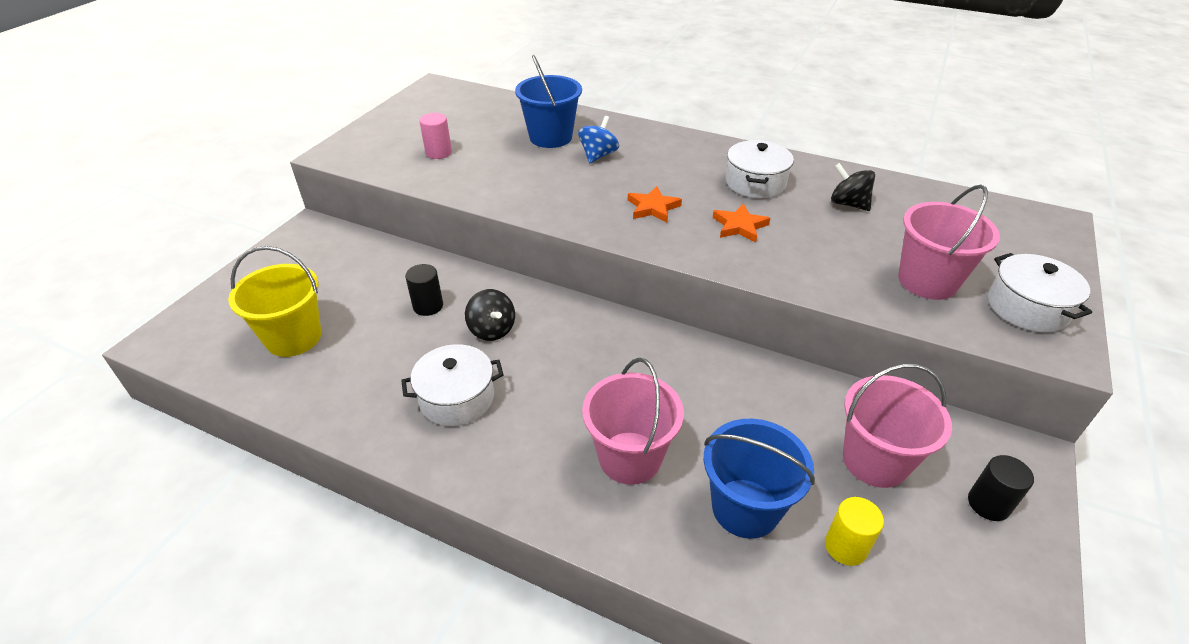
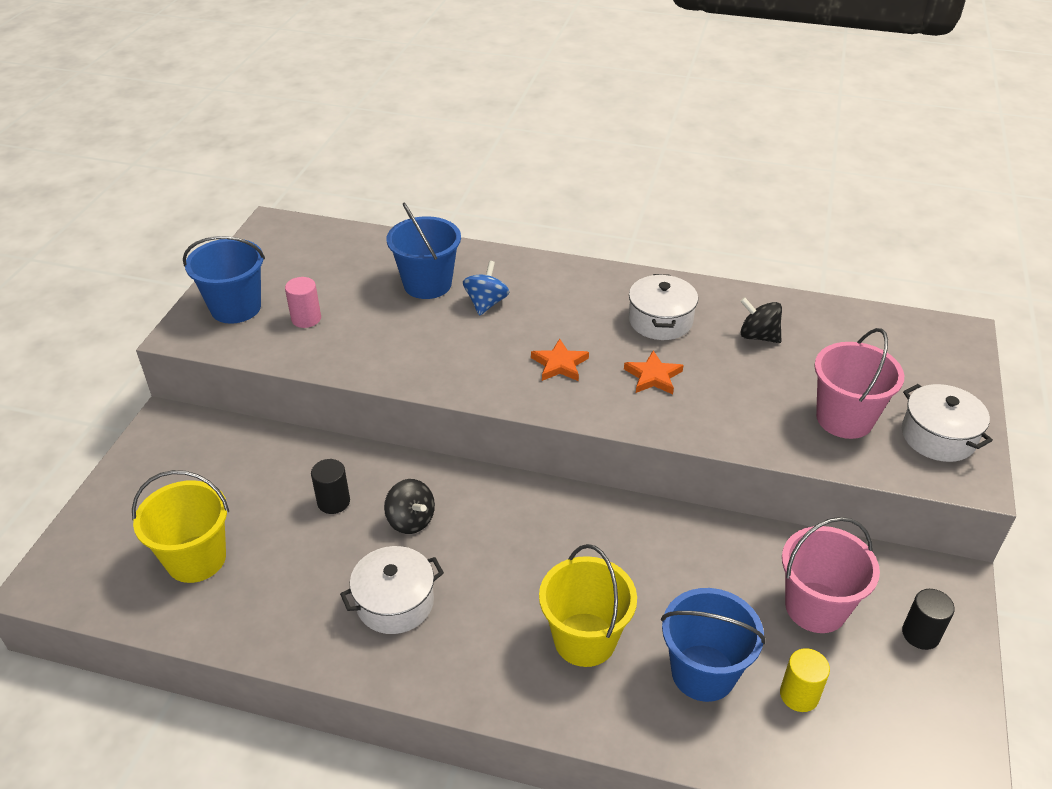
camera: 10 degrees left, 0 degrees up
pink bucket [582,358,684,485] -> yellow bucket [539,544,637,667]
none -> blue bucket [183,236,265,324]

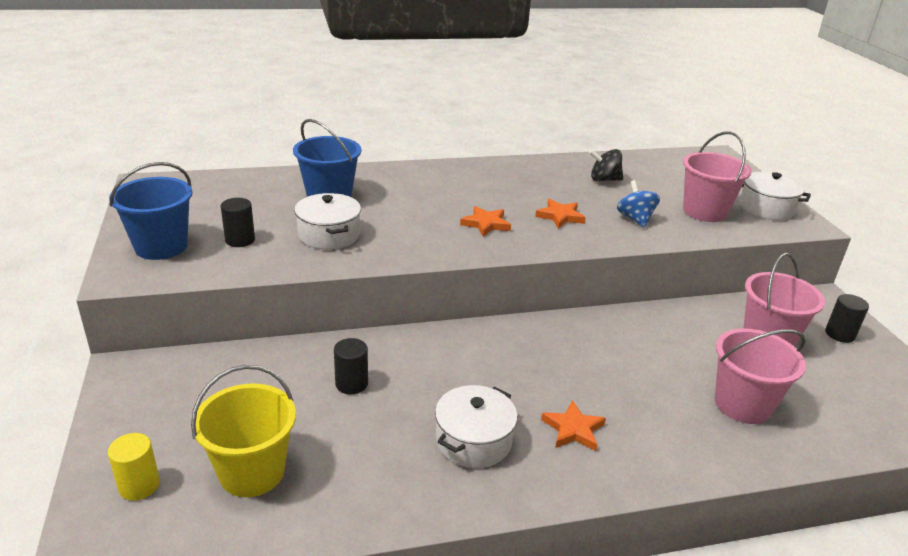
camera: 30 degrees left, 10 degrees down
pink cylinder [285,277,321,328] -> black cylinder [221,198,255,247]
black spinning top [384,479,435,534] -> none
blue spinning top [463,261,510,316] -> blue spinning top moved to [617,180,660,227]
yellow bucket [539,544,637,667] -> none
white pot [629,274,698,340] -> white pot moved to [294,193,361,250]
blue bucket [661,588,766,702] -> pink bucket [715,328,806,424]
yellow cylinder [780,648,830,712] -> yellow cylinder moved to [108,433,160,501]
none -> orange star [541,400,606,451]

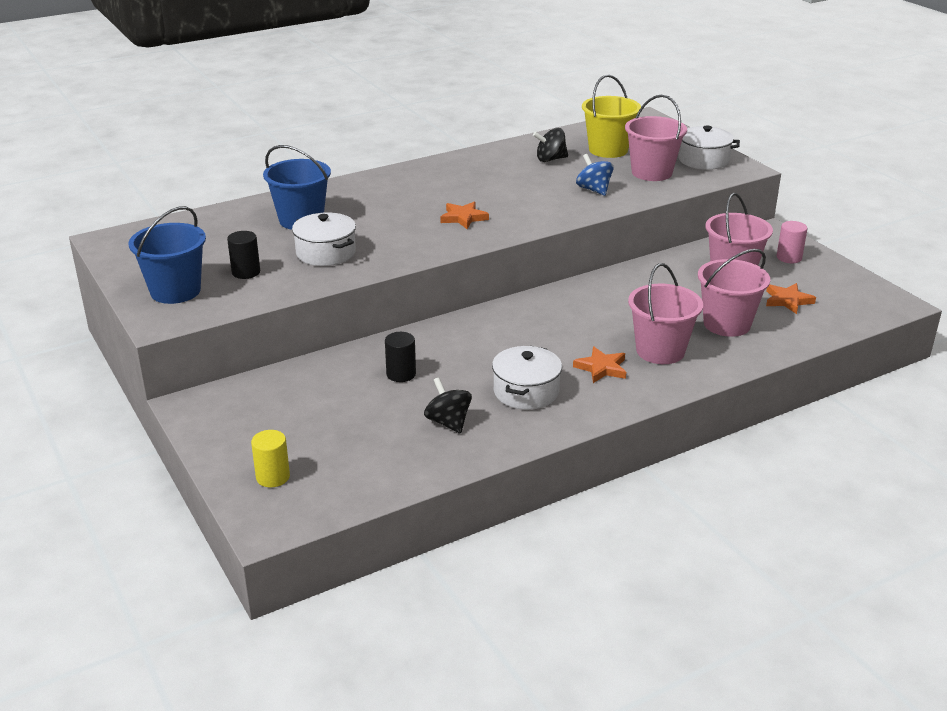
camera: 15 degrees left, 0 degrees up
yellow bucket [191,365,296,497] -> yellow bucket moved to [582,74,641,158]
orange star [535,199,586,229] -> orange star moved to [766,283,816,314]
black cylinder [825,294,869,343] -> pink cylinder [777,221,807,263]
none -> black spinning top [424,377,472,434]
none -> pink bucket [628,263,703,364]

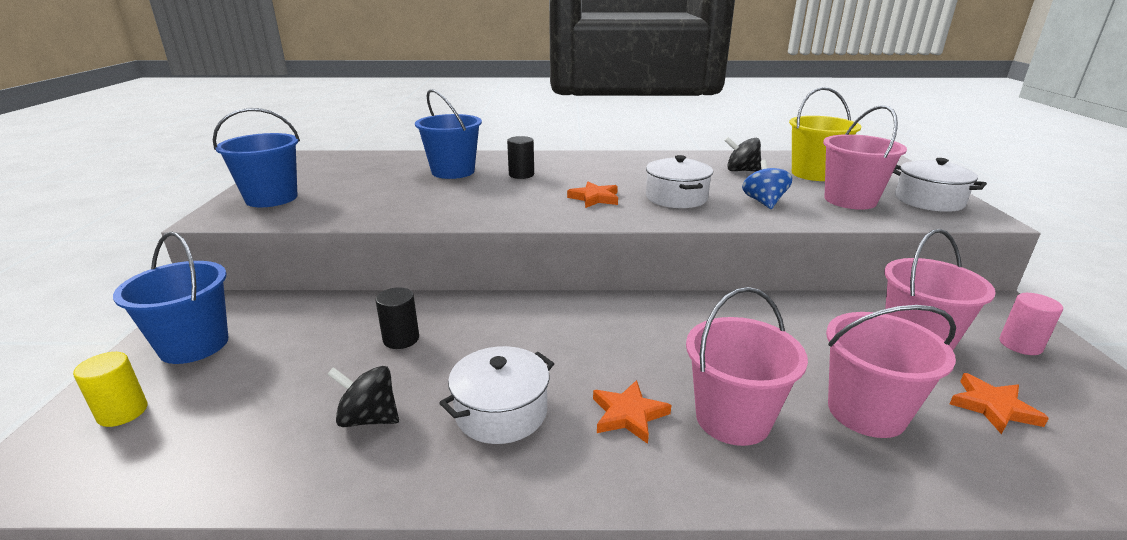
camera: 30 degrees right, 5 degrees down
black cylinder [227,231,260,279] -> black cylinder moved to [507,136,534,179]
white pot [292,212,356,266] -> white pot moved to [646,155,713,208]
black spinning top [424,377,472,434] -> black spinning top turned 75 degrees counterclockwise [327,366,399,427]
none -> blue bucket [113,232,228,364]

